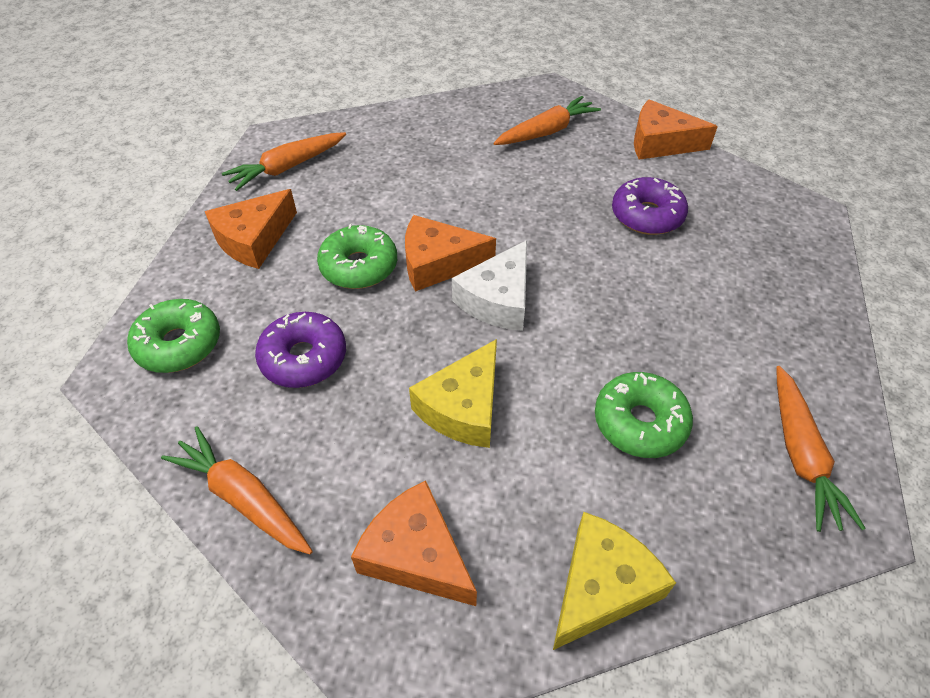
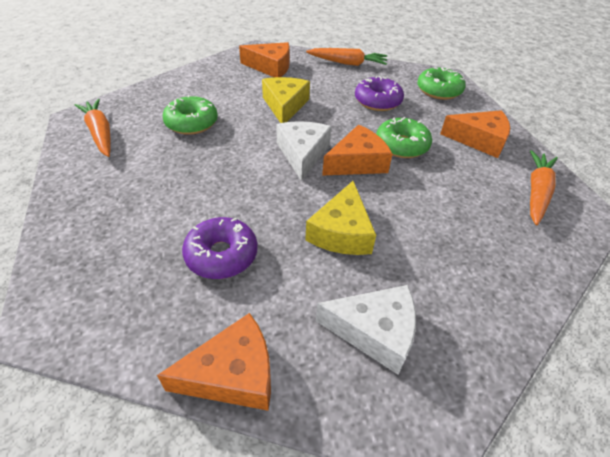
camera: 150 degrees right, 5 degrees down
orange cheese [205,189,297,269] -> orange cheese turned 90 degrees clockwise [440,110,510,158]
orange carrot [494,96,601,145] -> white cheese [316,285,416,374]
yellow cheese [553,512,676,650] -> yellow cheese moved to [305,181,376,255]

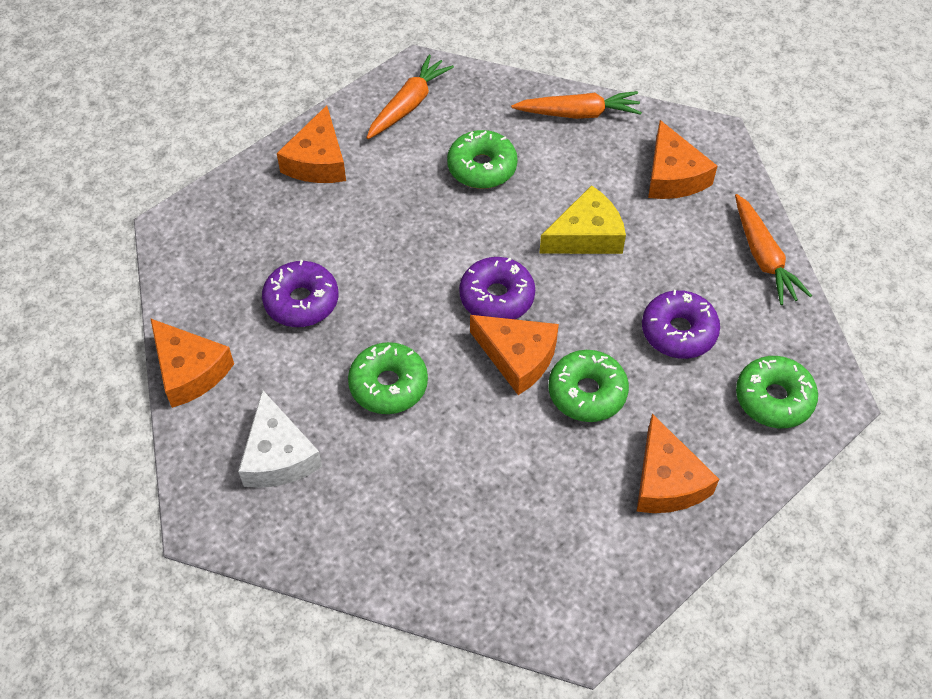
camera: 65 degrees right, 10 degrees up
white cheese [276,121,331,181] -> purple donut [459,257,535,319]
yellow cheese [305,181,376,255] -> green donut [348,342,428,414]
orange carrot [530,150,558,225] -> orange carrot moved to [511,91,642,119]
none -> orange cheese [277,105,346,183]

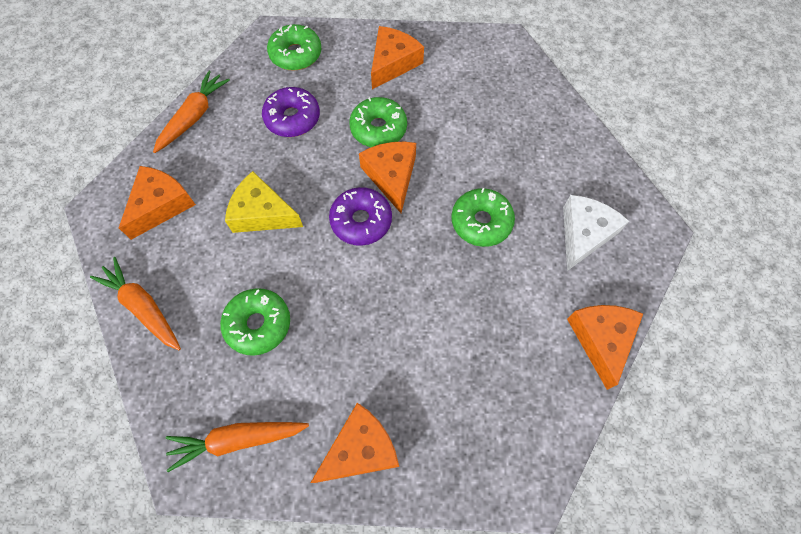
camera: 135 degrees left, 10 degrees up
purple donut [262,260,338,327] -> none

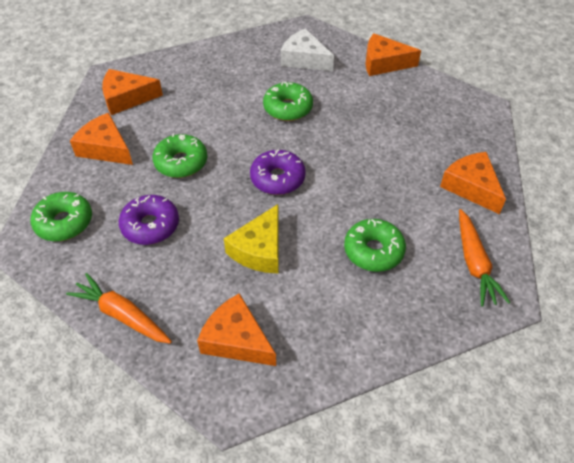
camera: 85 degrees left, 15 degrees down
orange carrot [90,257,181,350] -> none
orange cheese [359,142,416,213] -> orange cheese moved to [102,69,163,115]

